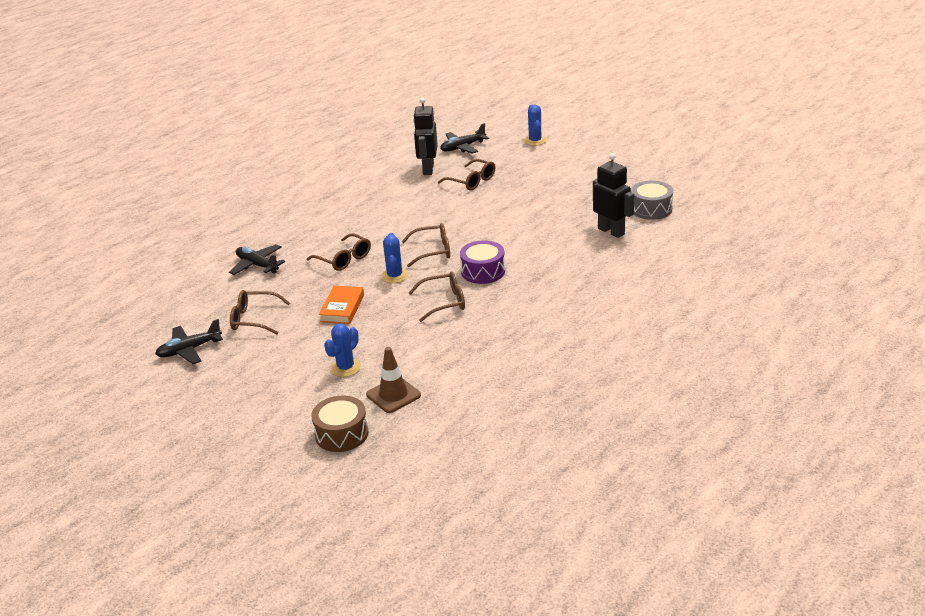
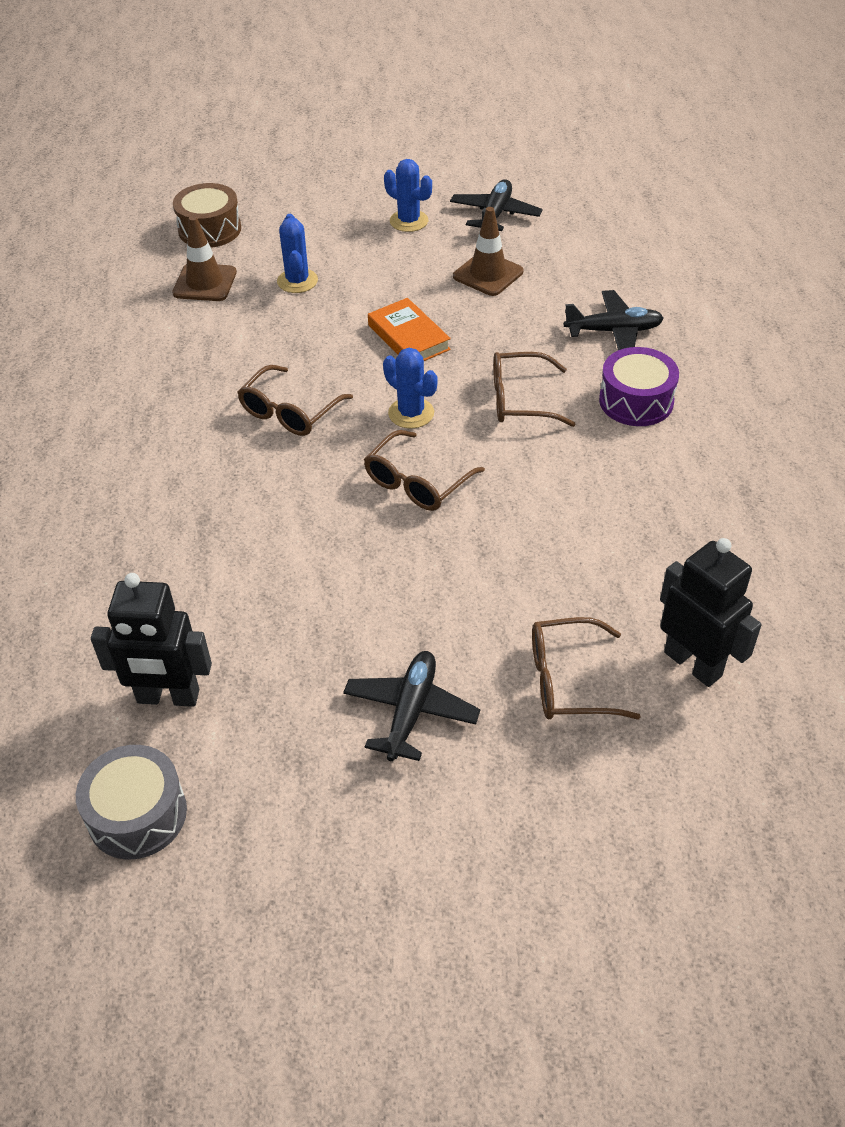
camera: 135 degrees right, 15 degrees up
brown glasses [230,290,290,334] -> brown traffic cone [453,207,523,296]
black plane [440,123,489,154] -> black plane moved to [343,651,480,761]
purple drum [460,240,505,284] -> purple drum moved to [599,347,679,426]
blue cactus [524,104,547,146] -> blue cactus moved to [384,159,432,232]

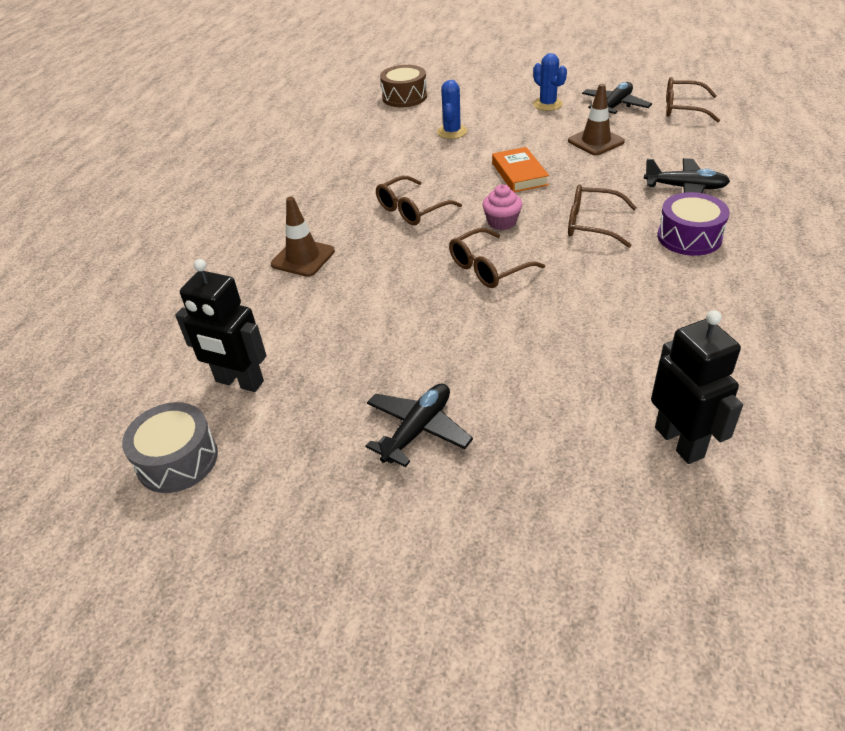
camera: 20 degrees right, 5 degrees down
brown traffic cone [172,216,237,301] -> brown traffic cone moved to [271,197,335,277]
blue cactus [383,348,438,429] -> pink cupcake [482,184,522,230]
brown glasses [532,617,641,720] -> brown glasses moved to [666,77,720,122]

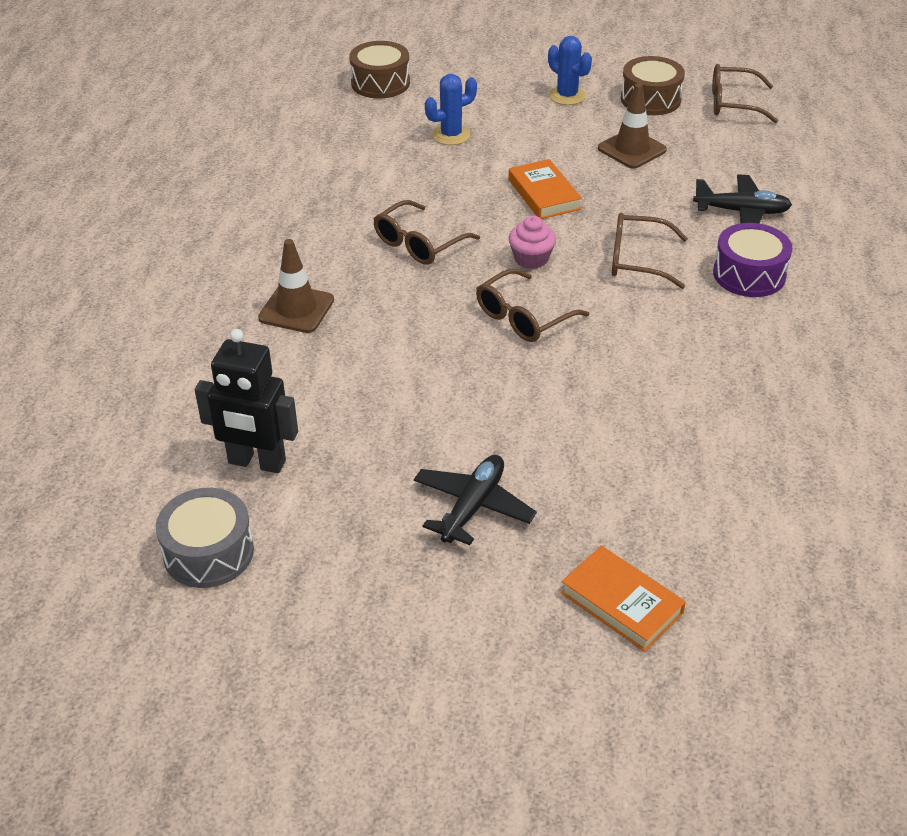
camera: 10 degrees left, 0 degrees up
blue cactus [437,80,467,139] -> blue cactus turned 60 degrees clockwise [425,74,477,145]
black plane [582,82,652,114] -> brown drum [621,56,685,115]
black robot [651,310,743,464] -> none
none -> orange book [561,546,686,652]

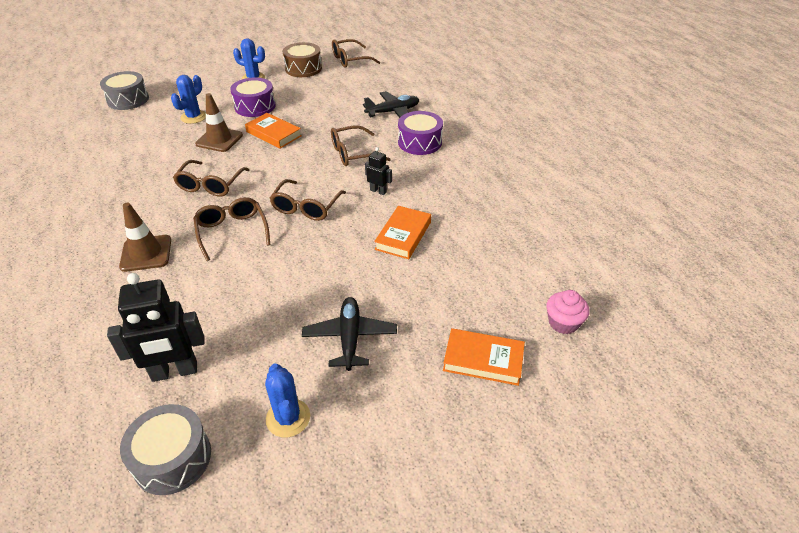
camera: 30 degrees left, 0 degrees up
brown drum [349,41,410,98] -> grey drum [100,71,149,110]
pink cupcake [509,216,556,269] -> pink cupcake moved to [546,290,589,334]
brown traffic cone [598,83,667,169] -> brown traffic cone moved to [195,93,243,152]
none -> brown glasses [193,197,271,261]
none -> purple drum [230,77,276,117]
none -> blue cactus [265,363,310,438]
none -> black robot [365,147,392,195]
none -> orange book [374,206,431,259]

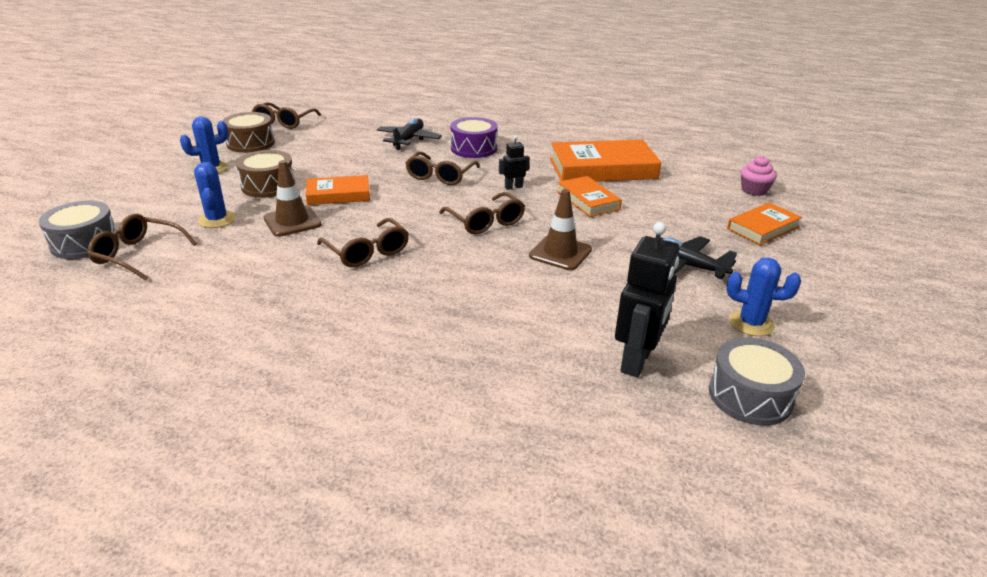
camera: 50 degrees left, 10 degrees down
brown traffic cone [119,202,171,272] -> brown traffic cone moved to [529,189,592,271]
brown glasses [193,197,271,261] -> brown glasses moved to [87,214,197,280]
purple drum [230,77,276,117] -> brown drum [236,150,295,198]
none -> orange book [550,139,661,182]

